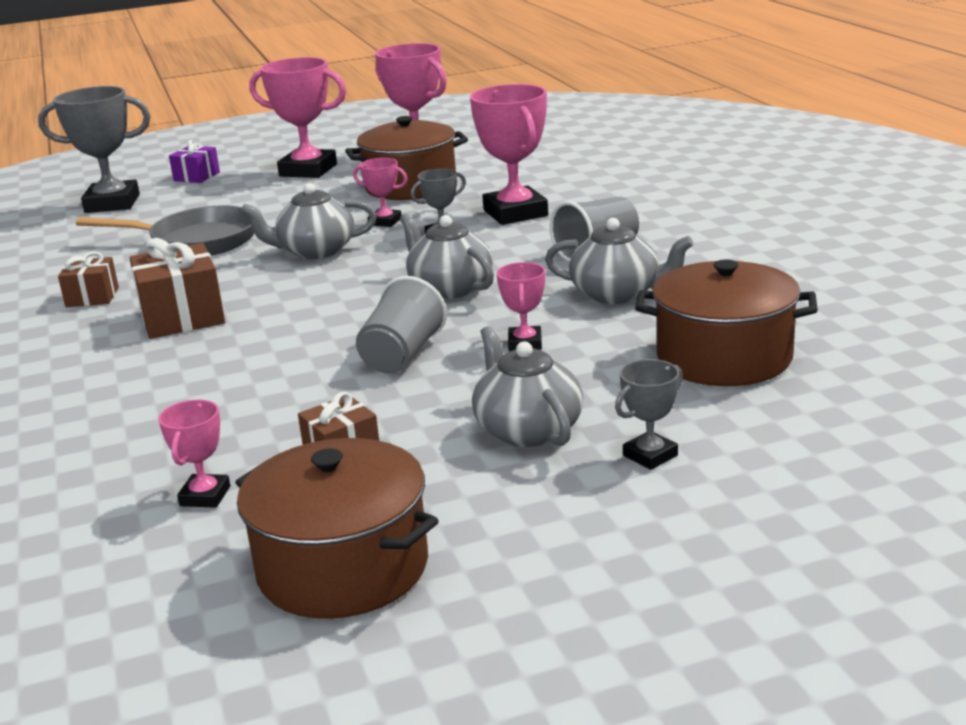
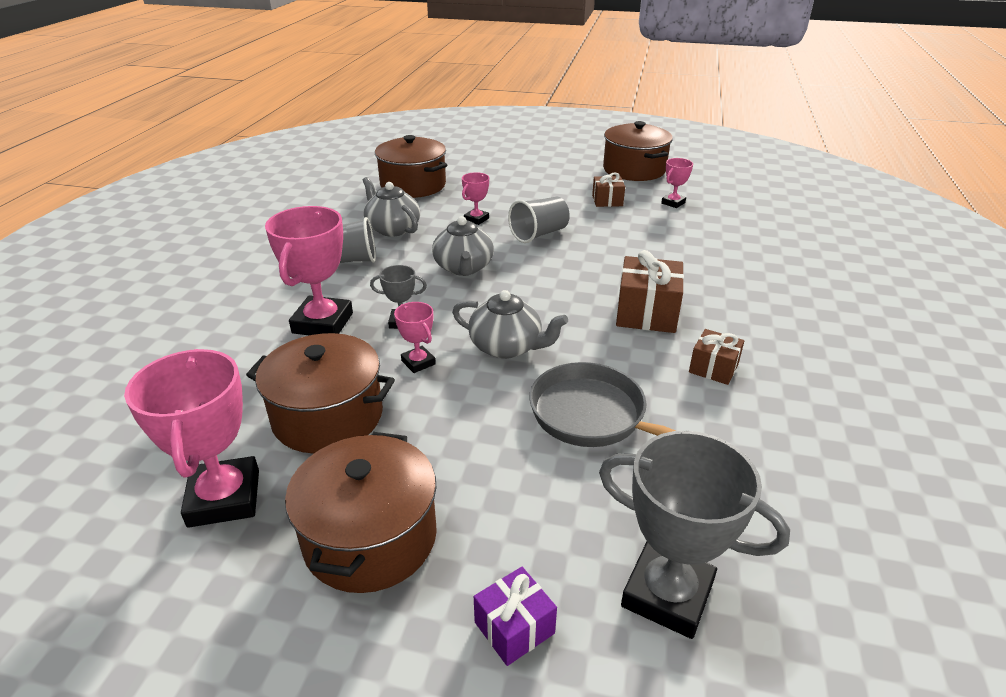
camera: 150 degrees left, 10 degrees up
pink trophy [249,57,346,178] -> brown pot [285,432,437,593]
grey teapot [472,326,583,447] -> none
grey trophy [615,359,683,470] -> none

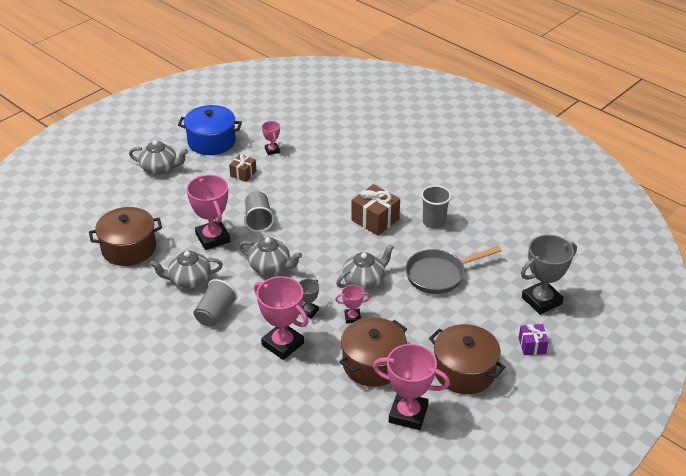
camera: 60 degrees left, 5 degrees up
pink trophy [462,172,489,225] -> pink trophy [187,175,231,250], size x1.98
brown pot [603,121,673,181] -> blue pot [178,105,242,155]
brown gift [689,329,744,385] -> grey cup [421,185,451,229]
none -> grey teapot [129,140,188,174]

